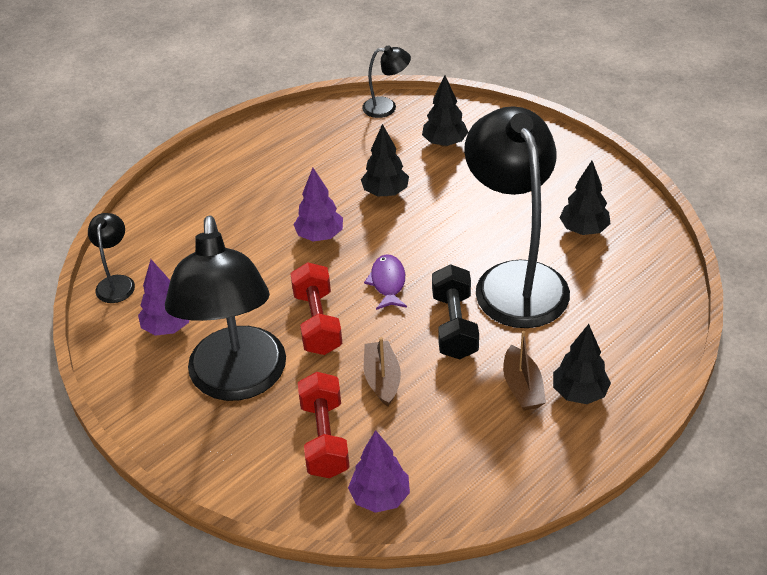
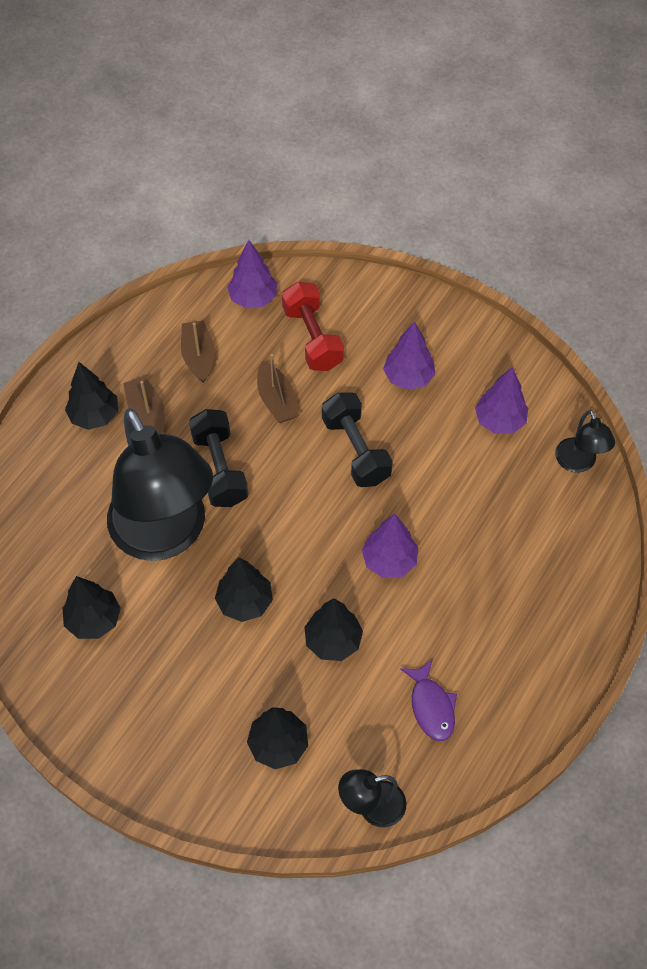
camera: 165 degrees right, 15 degrees up
black lamp [165,215,286,401] -> purple tree [383,321,435,390]
red dumbbell [290,262,343,355] -> black dumbbell [322,392,393,487]
purple fish [364,254,407,310] -> purple fish moved to [400,659,457,741]
none -> brown boat [181,320,215,383]
none -> black tree [215,557,273,622]

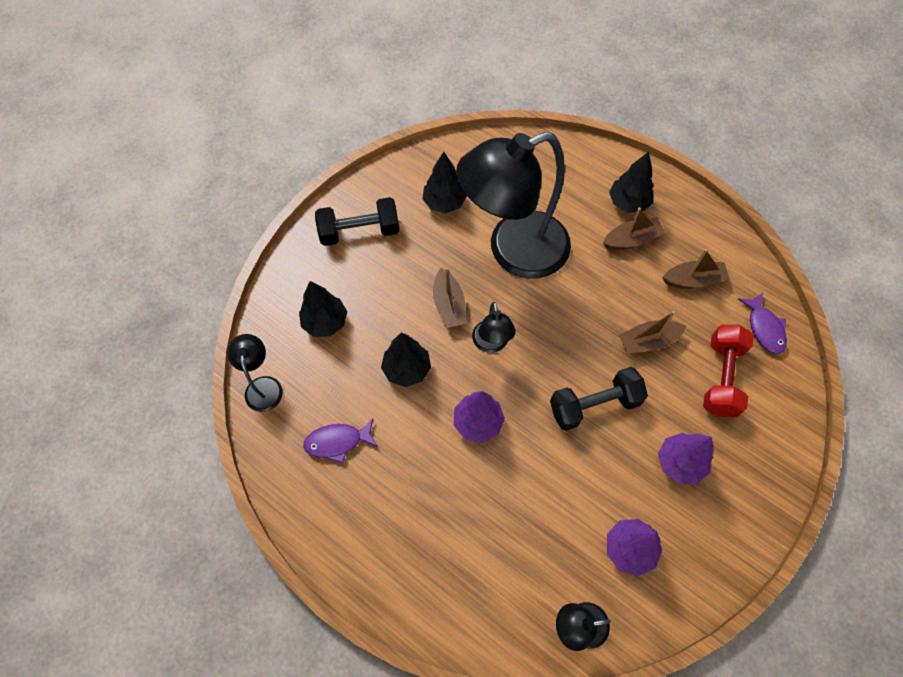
camera: 95 degrees right, 5 degrees up
black dumbbell [189,409,248,507] -> black dumbbell moved to [315,197,399,246]
black tree [215,557,273,622] -> brown boat [433,267,466,328]
purple tree [227,240,277,308] -> purple fish [738,293,787,354]
red dumbbell [282,282,344,371] -> red dumbbell turned 60 degrees counterclockwise [703,325,754,417]
none -> black lamp [472,302,516,353]

